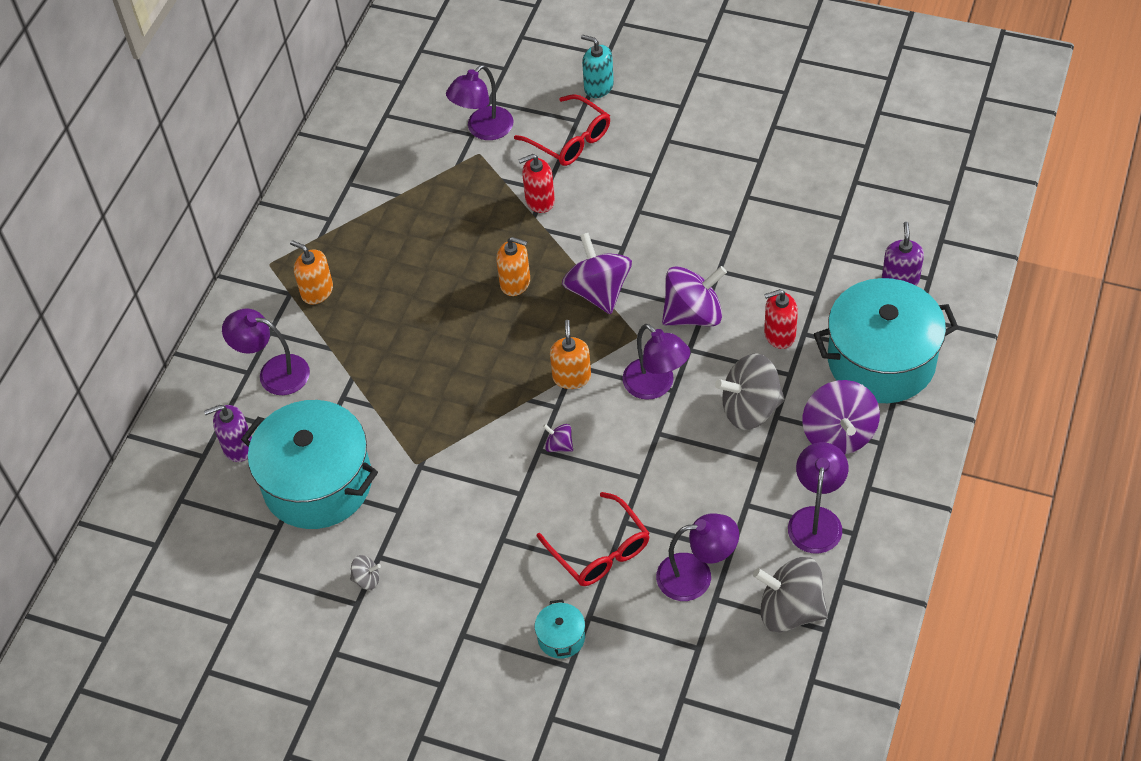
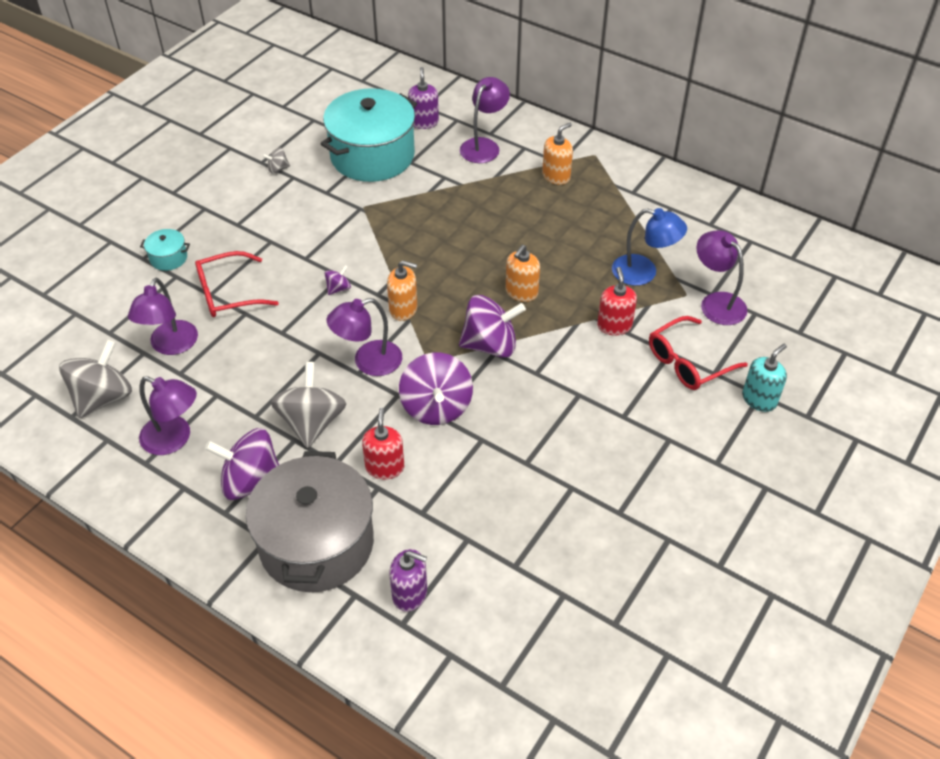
camera: 100 degrees right, 5 degrees down
grey spinning top [350,555,381,590] -> grey spinning top turned 60 degrees clockwise [262,148,290,174]
turquoise pot [814,278,959,403] -> grey pot [246,451,374,592]
none -> blue lamp [612,208,687,286]

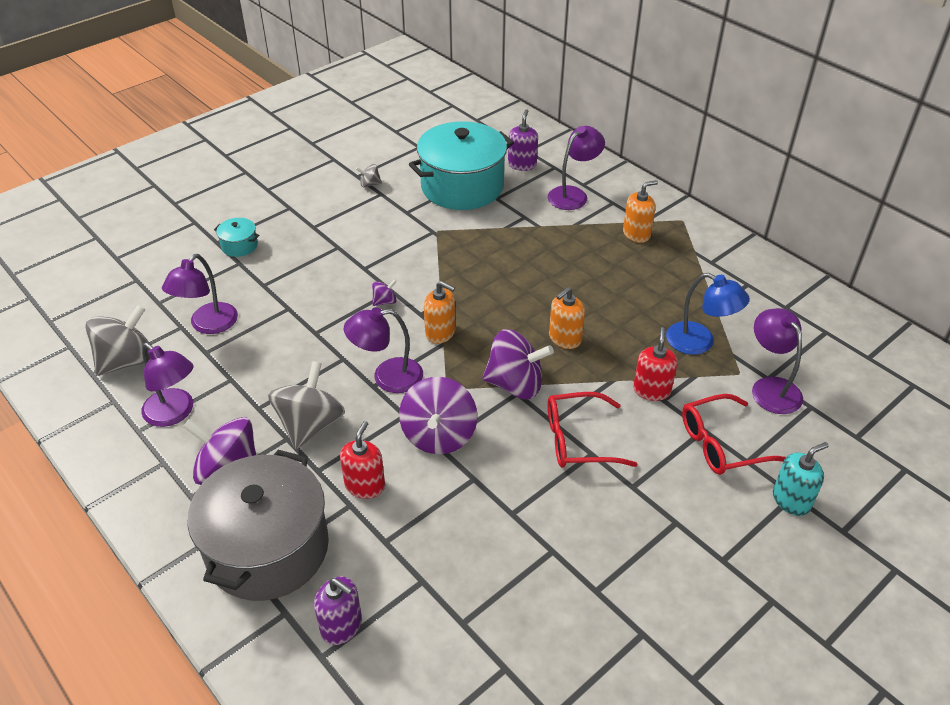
camera: 15 degrees right, 5 degrees down
red glasses [195,251,279,317] -> red glasses moved to [548,392,638,468]

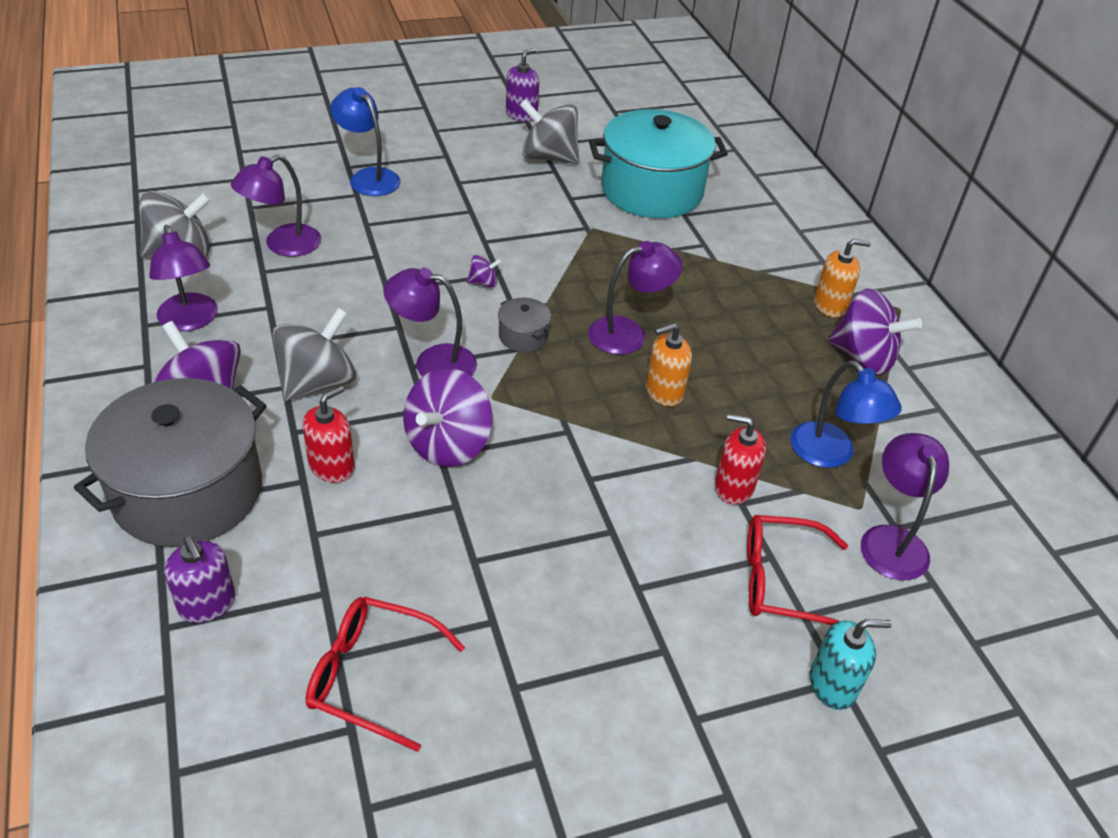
camera: 20 degrees right, 0 degrees up
turquoise pot [214,218,259,257] -> blue lamp [330,87,400,196]
grey spinning top [356,164,382,187] -> grey spinning top [520,99,579,164], size x2.22
orange soap dispenser [424,281,456,344] -> grey pot [498,298,551,352]
purple spinning top [482,329,554,399] -> purple spinning top moved to [828,288,922,375]
purple soap dispenser [508,109,538,171] -> purple soap dispenser moved to [506,48,539,122]
purple lamp [547,126,605,210] -> purple lamp moved to [588,241,682,355]
red glasses [548,392,638,468] -> red glasses moved to [306,596,465,752]
red soap dispenser [633,327,678,401] -> red soap dispenser turned 105 degrees counterclockwise [715,414,766,504]

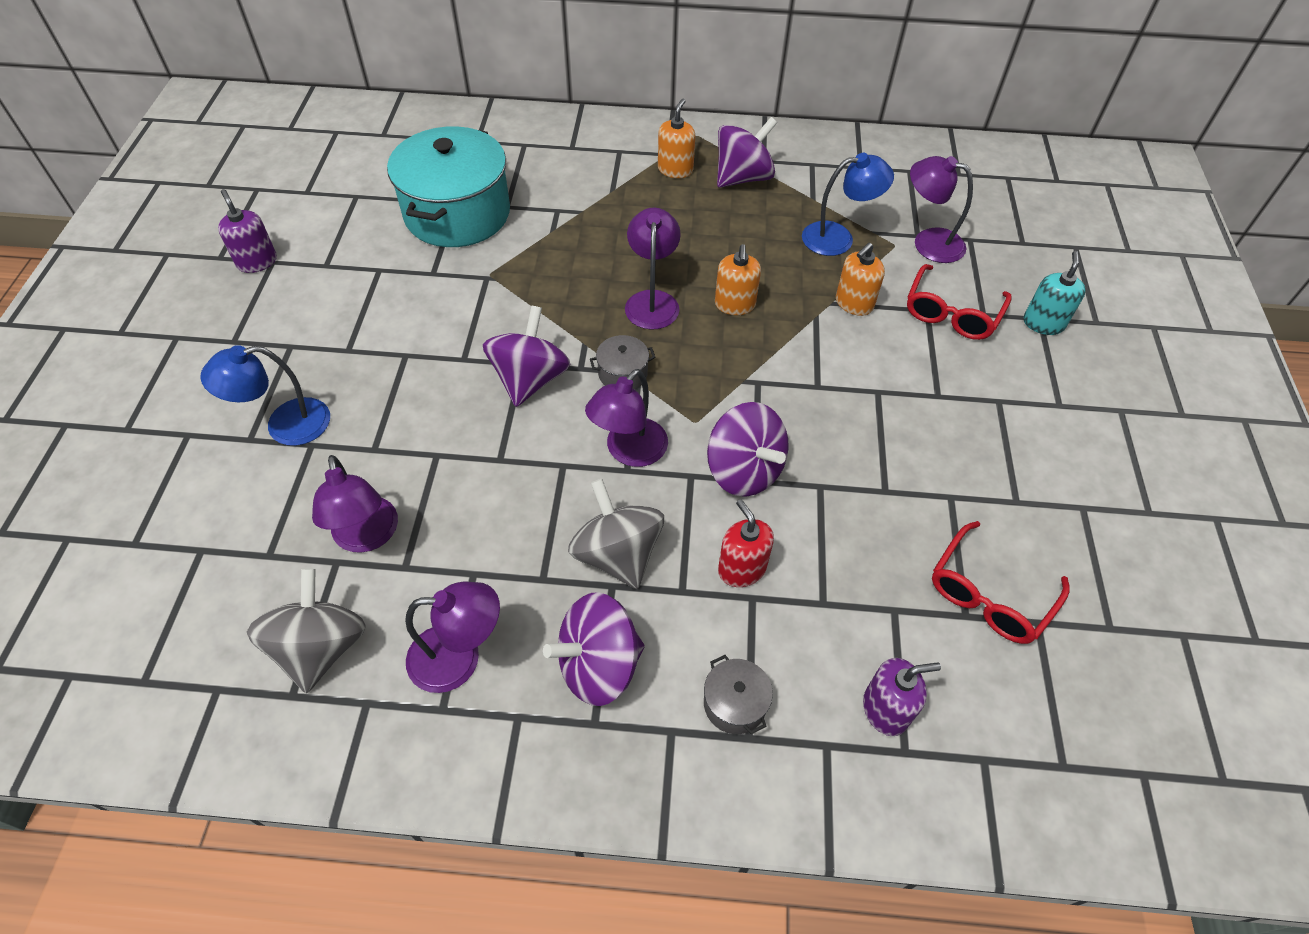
camera: 65 degrees left, 10 degrees up
grey pot [74,378,267,547] -> grey pot [704,655,773,734], size x0.41
purple spinning top [467,255,502,288] -> purple spinning top [483,306,571,407], size x2.22
grey spinning top [520,99,579,164] -> none
red soap dispenser [715,414,766,504] -> orange soap dispenser [836,243,885,316]

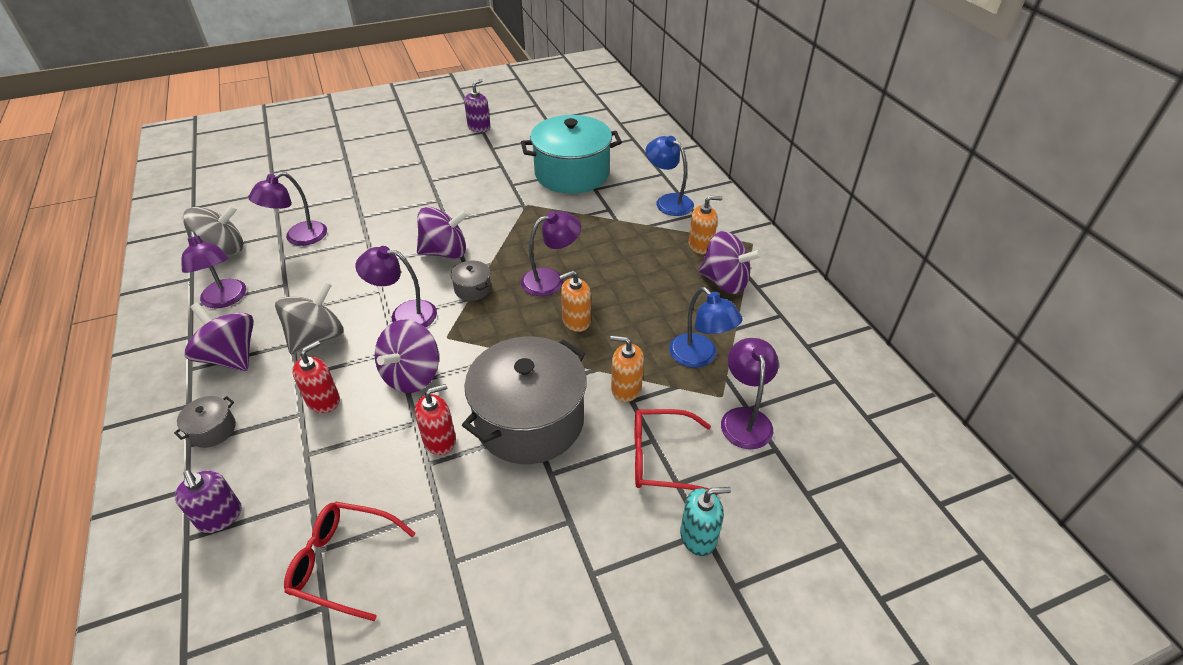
camera: 65 degrees right, 10 degrees down
blue lamp [200,345,330,446] -> blue lamp moved to [646,136,694,216]
none -> red soap dispenser [415,384,456,455]
none -> grey pot [462,337,587,464]

